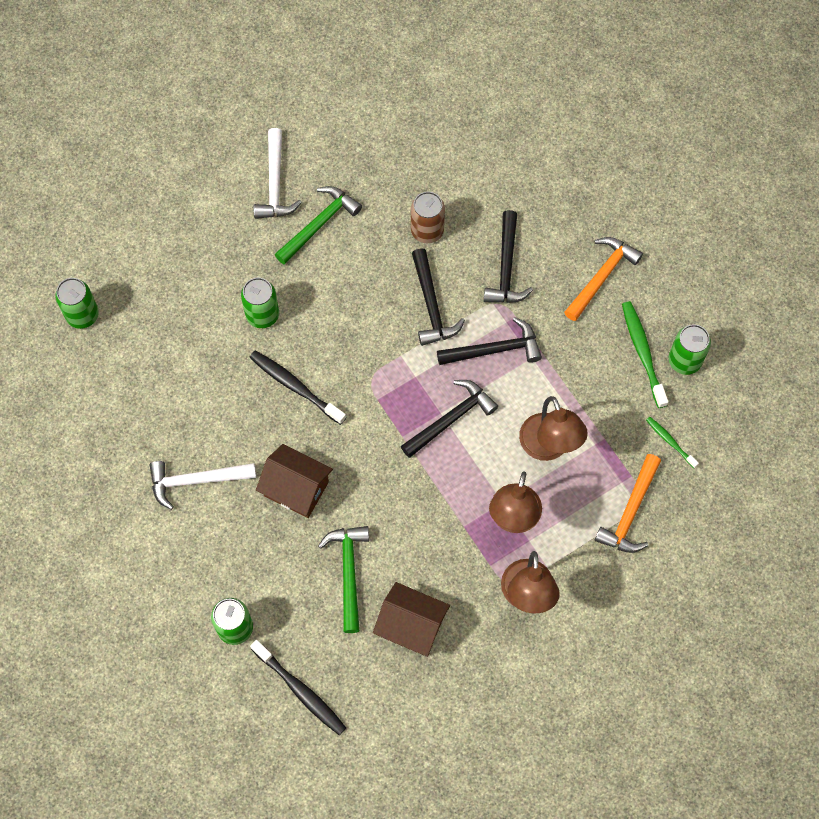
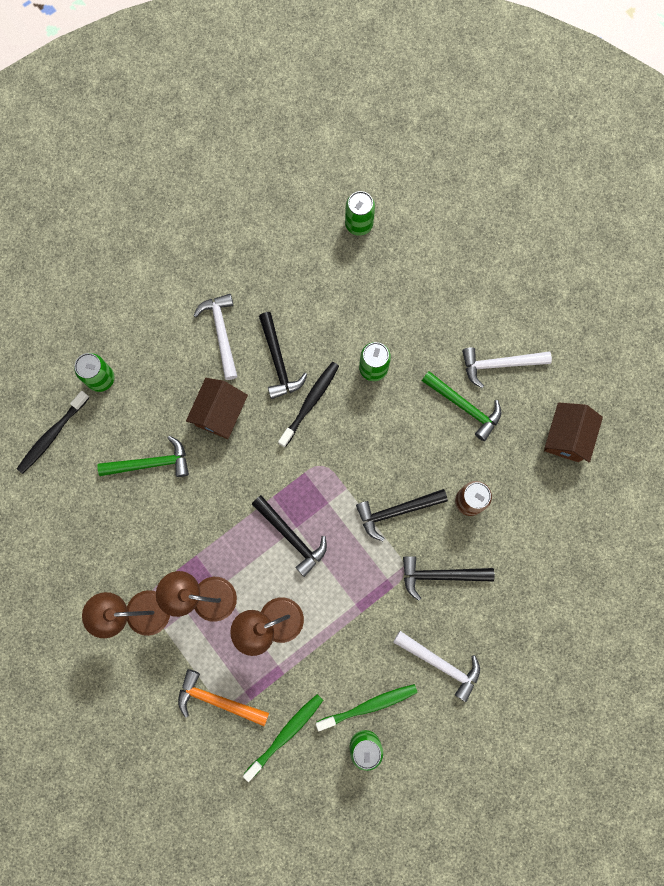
camera: 85 degrees right, 10 degrees up
brown house [373,582,450,657] -> brown house moved to [544,403,603,462]
black hammer [437,317,542,365] -> black hammer moved to [259,312,307,399]
orange hammer [564,237,643,321] -> white hammer [393,631,480,702]
green toothbrush [646,417,699,468] -> green toothbrush [243,694,323,782], size x1.74

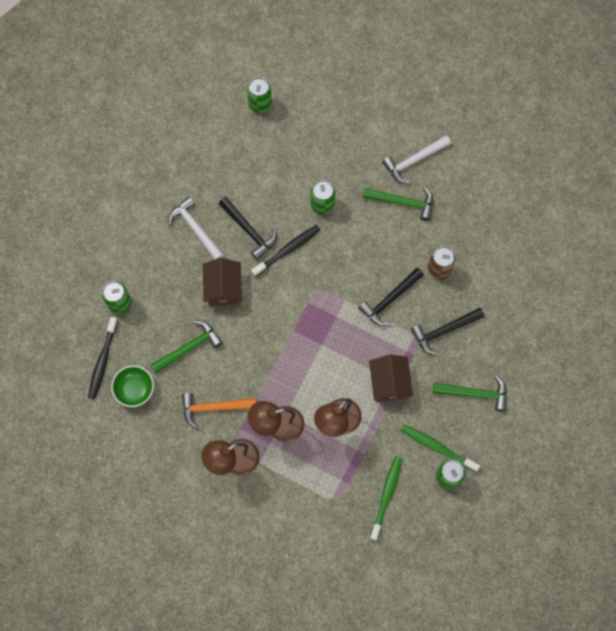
camera: 25 degrees left, 5 degrees down
orange hammer [178,669,269,726] -> orange hammer moved to [182,393,257,429]
black hammer [252,495,327,577] -> none
black toothbrush [278,362,339,447] -> black toothbrush turned 45 degrees clockwise [251,225,320,277]
green toothbrush [316,684,418,731] -> green toothbrush turned 105 degrees counterclockwise [401,424,480,472]
white hammer [393,631,480,702] -> green hammer [433,375,507,412]
brown house [544,403,603,462] -> brown house moved to [369,354,413,402]
none -> green bowl [111,365,154,407]

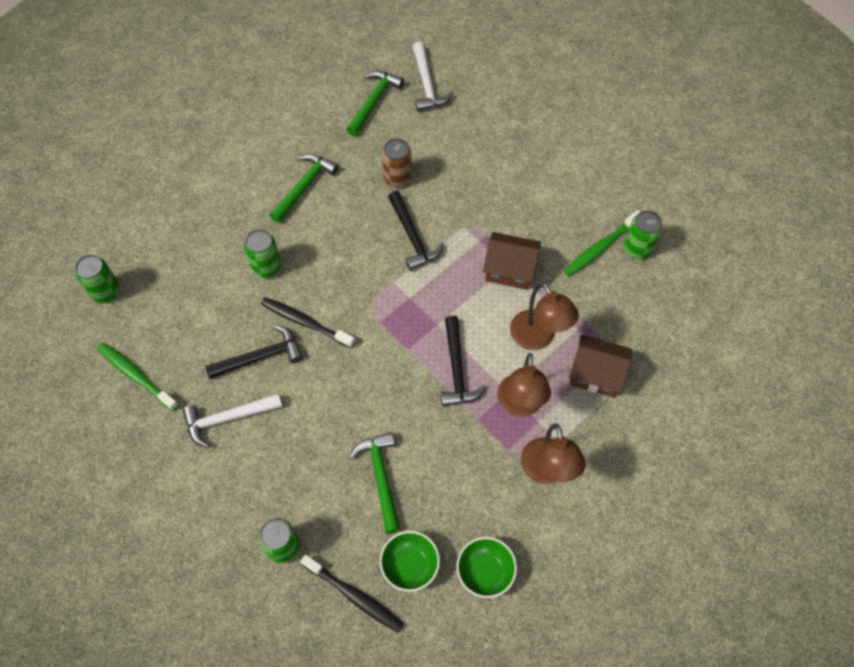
camera: 70 degrees left, 10 degrees down
orange hammer [182,393,257,429] -> none
brown house [203,258,242,305] -> brown house moved to [569,335,632,398]
black toothbrush [251,225,320,277] -> black toothbrush turned 45 degrees counterclockwise [261,297,355,348]
green toothbrush [370,456,402,541] -> green toothbrush moved to [97,342,179,411]
white hammer [382,135,451,183] -> white hammer moved to [413,42,453,111]
black hammer [411,308,484,355] -> black hammer moved to [441,316,486,406]
green hammer [433,375,507,412] -> green hammer moved to [346,71,404,136]
none -> green bowl [457,537,517,598]

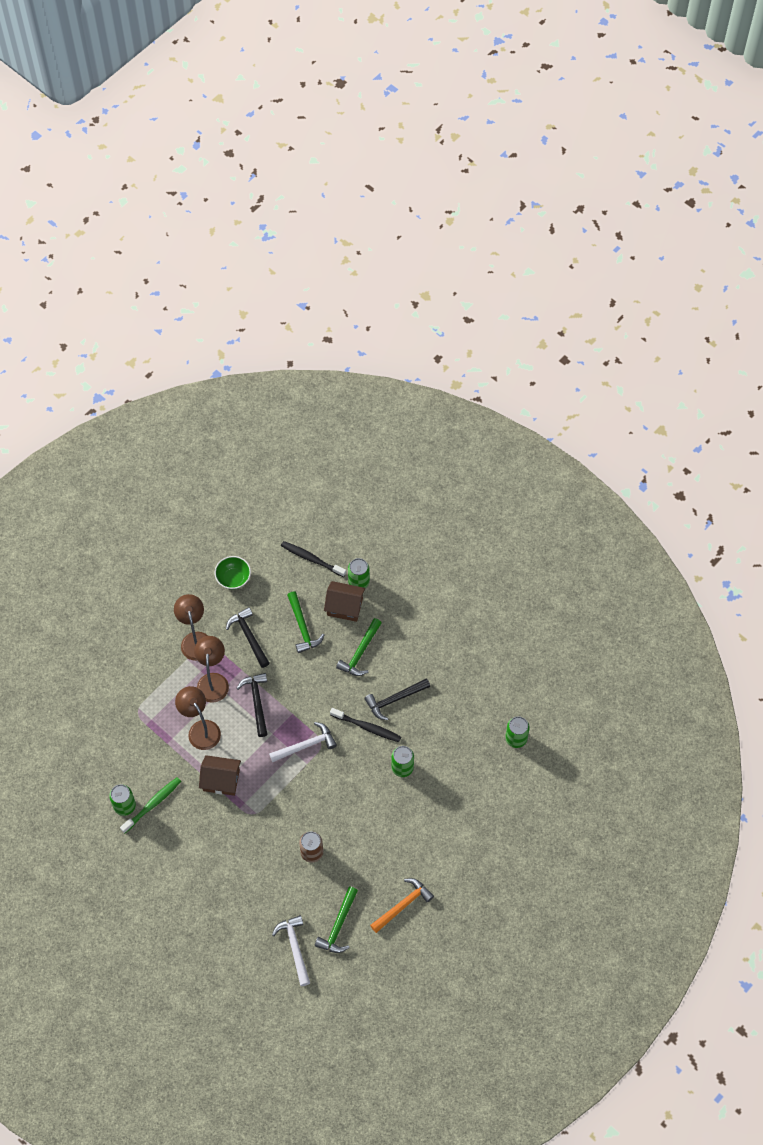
camera: 175 degrees right, 0 degrees up
green toothbrush [97,342,179,411] -> none
white hammer [182,393,283,448] -> white hammer moved to [269,722,337,762]
green hammer [270,154,339,223] -> green hammer moved to [336,618,382,676]
green bowl [380,531,440,592] -> none
black hammer [388,191,444,271] -> black hammer moved to [226,607,270,668]
brown house [569,335,632,398] -> brown house moved to [324,581,365,622]
none -> orange hammer [370,878,434,933]

